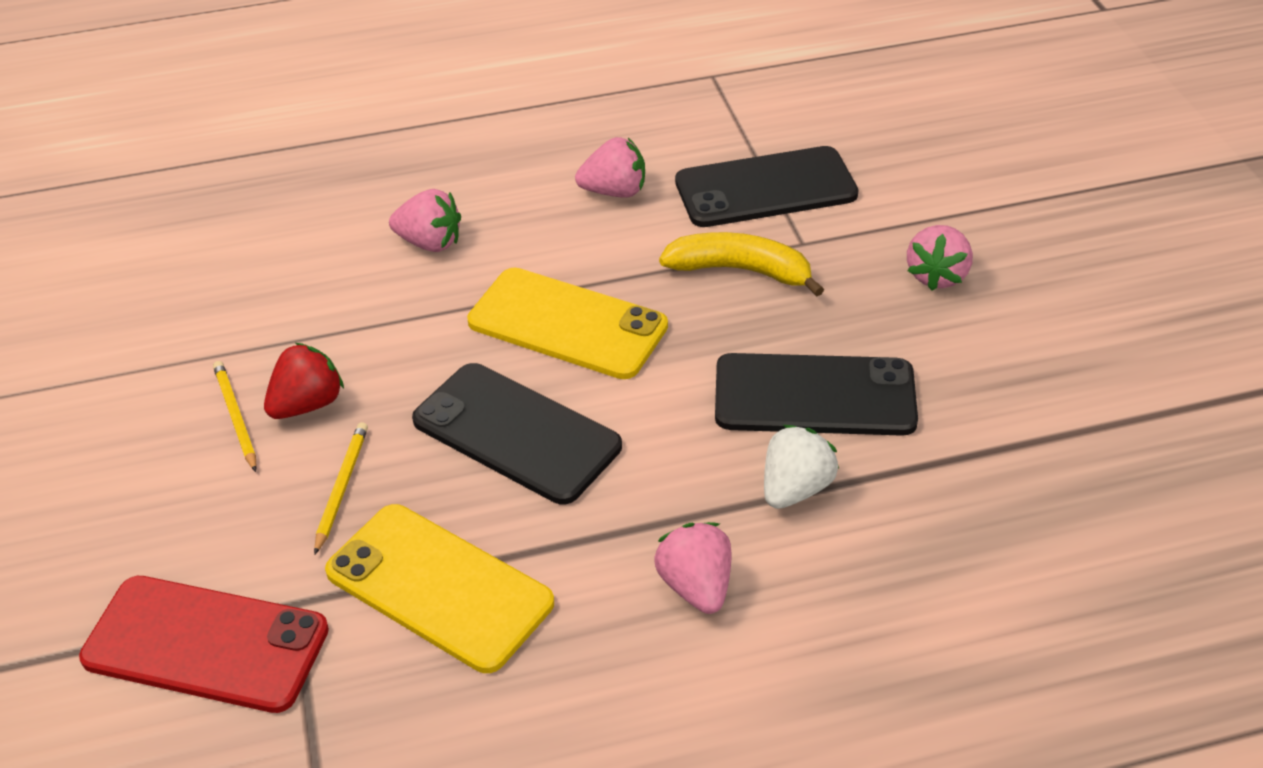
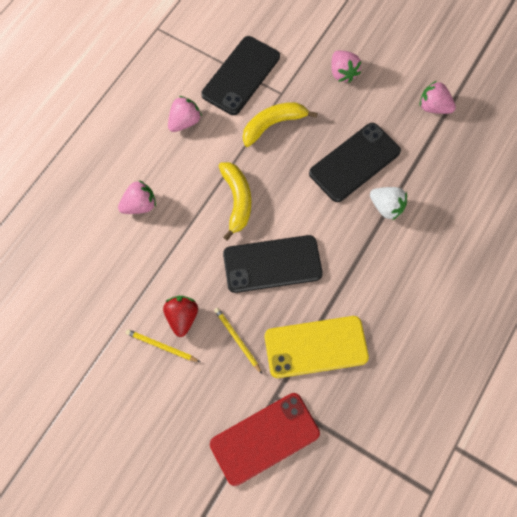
camera: 45 degrees left, 25 degrees up
yellow phone [467,267,668,379] -> yellow banana [219,162,251,241]
pink strawberry [655,522,732,614] -> pink strawberry moved to [420,81,456,114]
white strawberry [764,425,839,509] -> white strawberry turned 135 degrees clockwise [370,187,407,220]

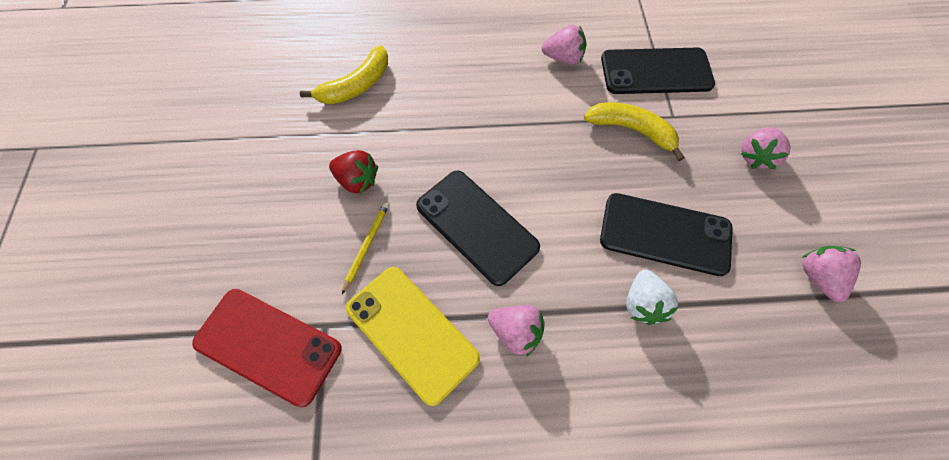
camera: 55 degrees right, 5 degrees down
pink strawberry [118,180,156,214] -> pink strawberry moved to [488,305,545,357]
yellow pencil [126,329,200,362] -> none
red strawberry [163,296,198,337] -> red strawberry turned 60 degrees clockwise [329,150,378,194]
yellow banana [219,162,251,241] -> yellow banana moved to [300,45,388,104]

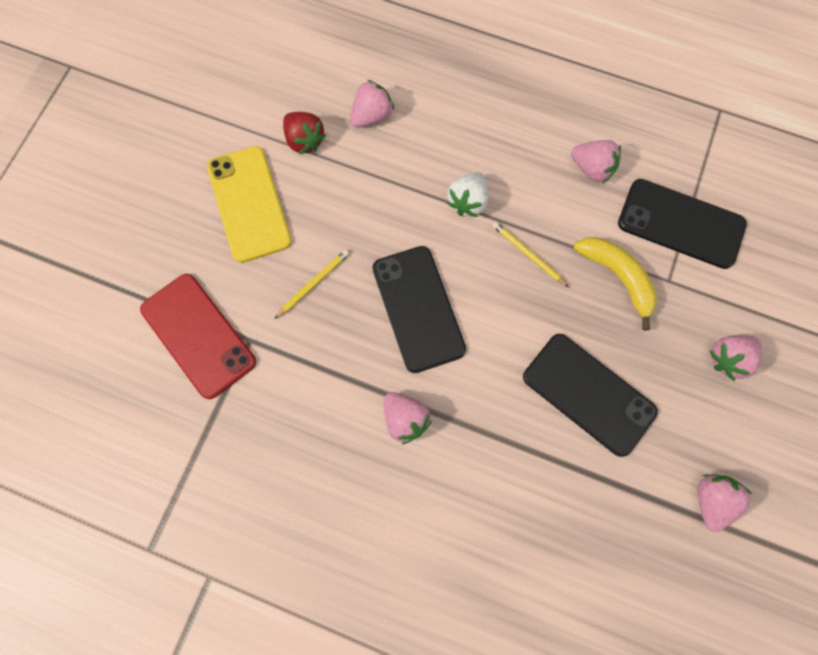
camera: 25 degrees right, 10 degrees up
yellow banana [300,45,388,104] -> pink strawberry [350,80,394,128]
red strawberry [329,150,378,194] -> red strawberry moved to [283,112,326,155]
yellow phone [346,267,480,406] -> yellow phone moved to [207,146,292,263]
white strawberry [626,270,679,325] -> white strawberry moved to [446,172,488,217]
none -> yellow pencil [492,222,569,287]

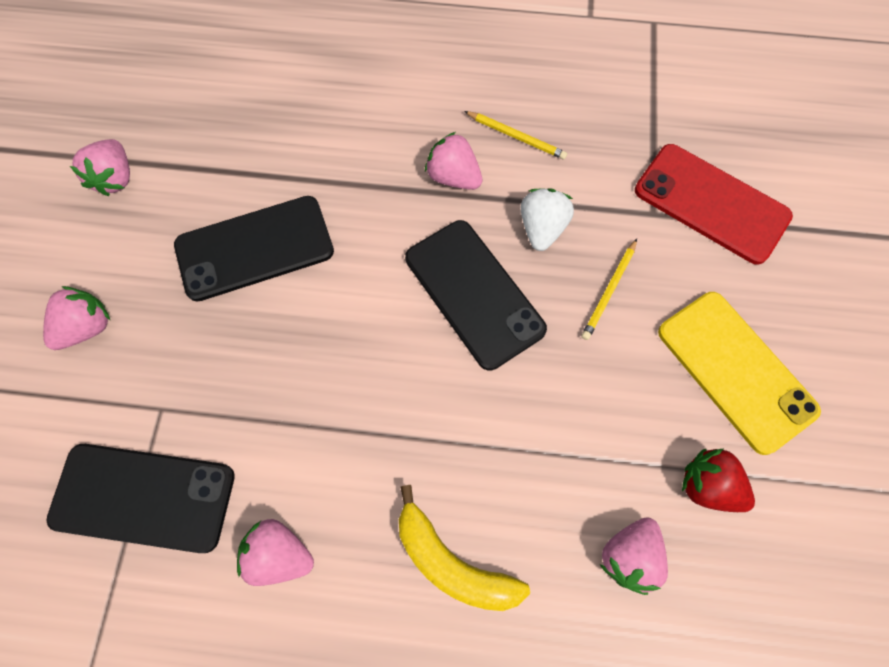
camera: 165 degrees right, 5 degrees down
white strawberry [446,172,488,217] -> white strawberry moved to [521,189,574,251]
yellow pencil [492,222,569,287] -> yellow pencil moved to [464,111,567,160]
black phone [523,334,658,457] -> black phone turned 45 degrees counterclockwise [174,196,334,301]
yellow banana [574,237,657,331] -> yellow banana moved to [399,485,530,611]

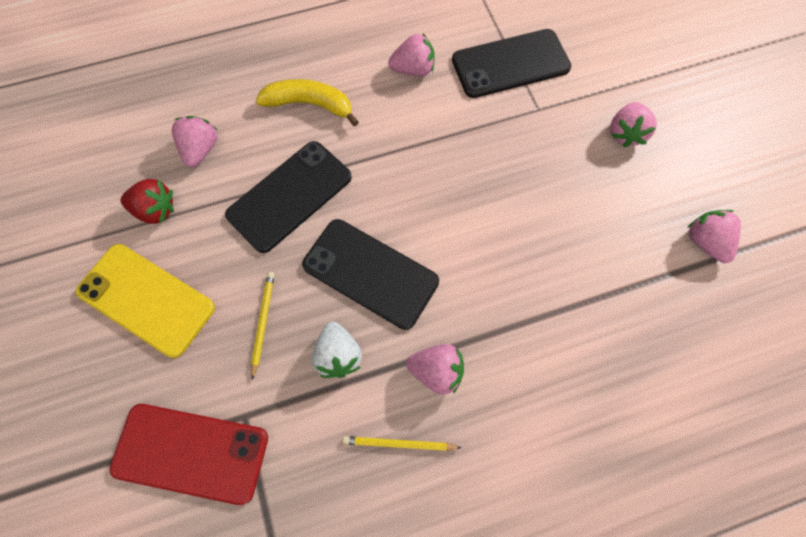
camera: 155 degrees right, 0 degrees up
black phone [174,196,334,301] -> black phone moved to [225,141,352,253]

